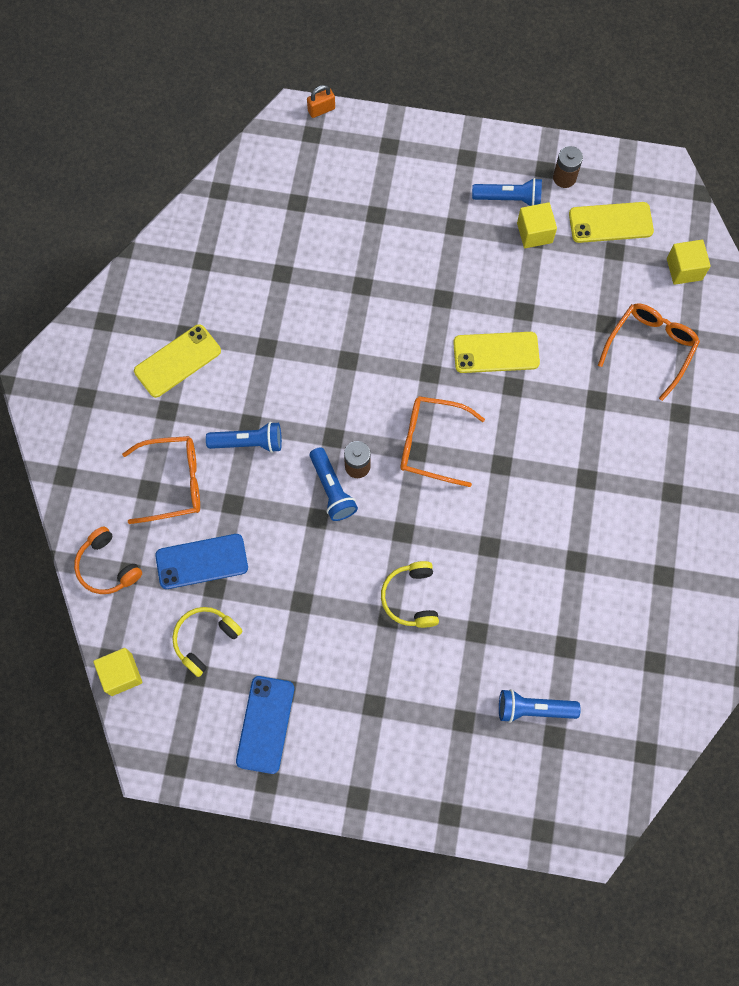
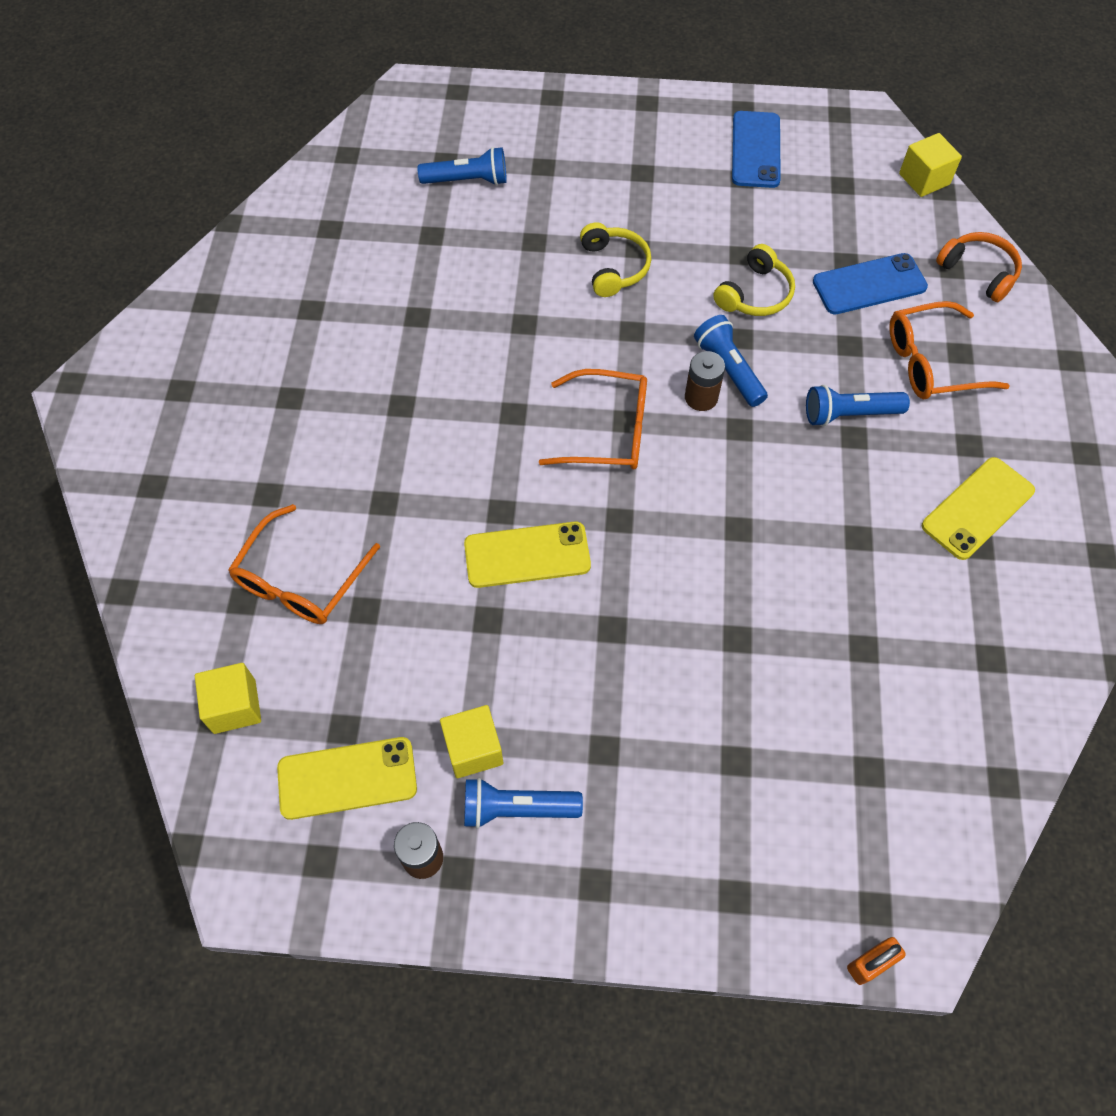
camera: 175 degrees right, 10 degrees down
yellow headphones [172,607,242,677] -> yellow headphones moved to [713,244,795,316]

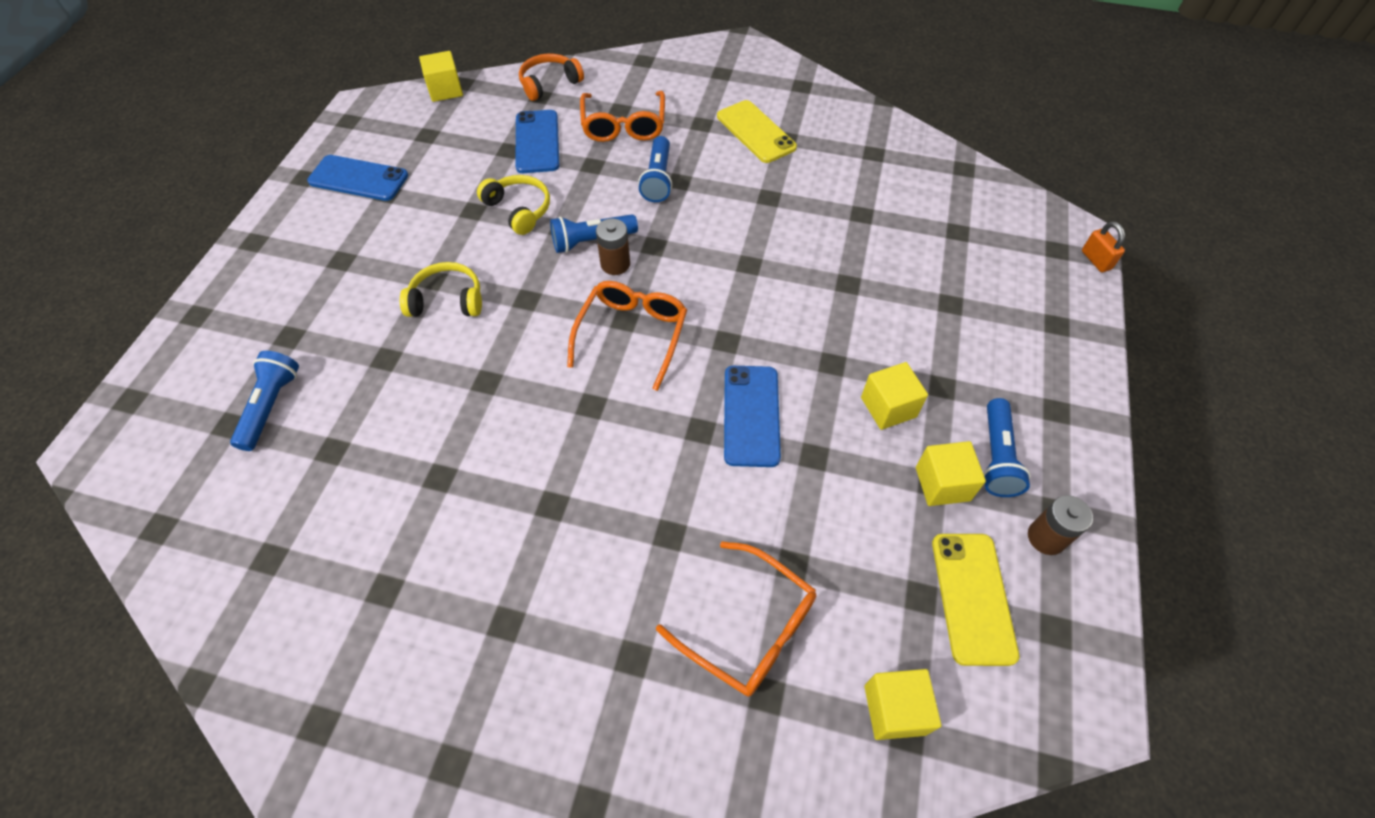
camera: 80 degrees left, 5 degrees down
yellow phone [464,521,591,588] -> blue phone [724,366,781,467]
none -> yellow cube [861,362,928,430]

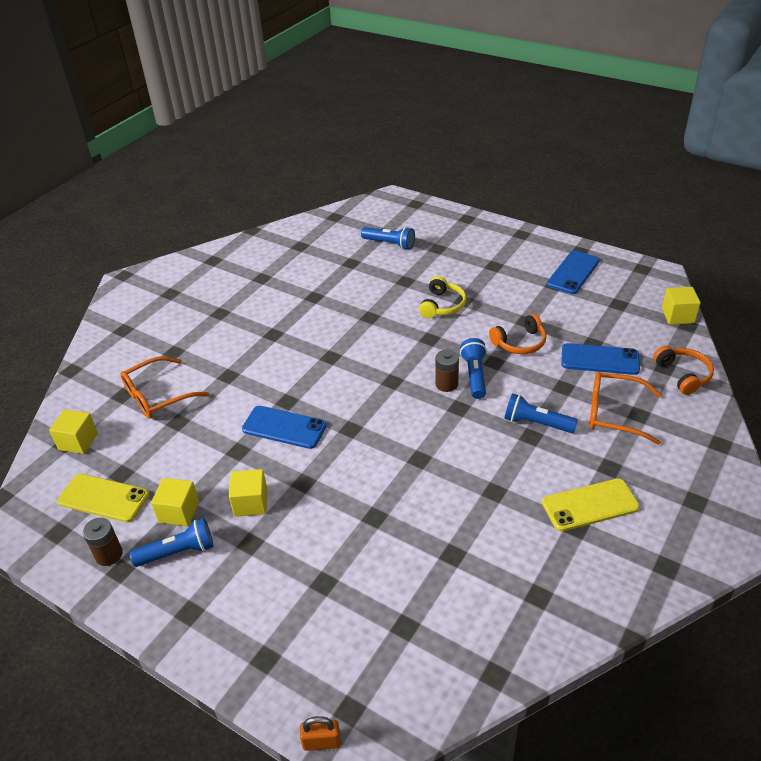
camera: 110 degrees right, 15 degrees down
yellow headphones [477,175,550,235] -> orange headphones [489,314,546,354]
orange glasses [567,281,687,391] -> none
blue flashlight [983,398,1031,497] -> blue flashlight turned 135 degrees clockwise [130,518,213,567]

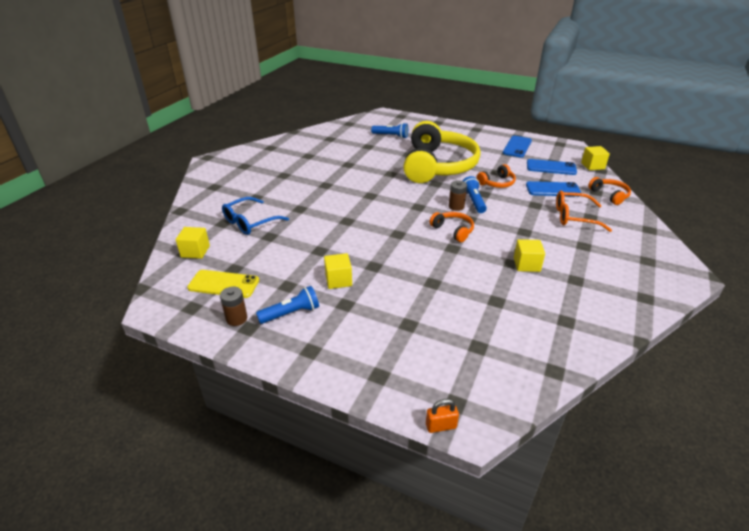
camera: 10 degrees left, 5 degrees down
orange glasses [120,356,209,419] -> blue glasses [222,197,289,235]
yellow cube [151,478,199,526] -> yellow cube moved to [514,239,545,272]
blue phone [242,406,327,449] -> blue phone moved to [527,159,577,175]
yellow headphones [419,276,466,318] -> yellow headphones [403,121,480,183], size x2.47
blue flashlight [505,393,578,433] -> none
yellow phone [542,478,640,531] -> none
none -> orange headphones [429,212,474,242]

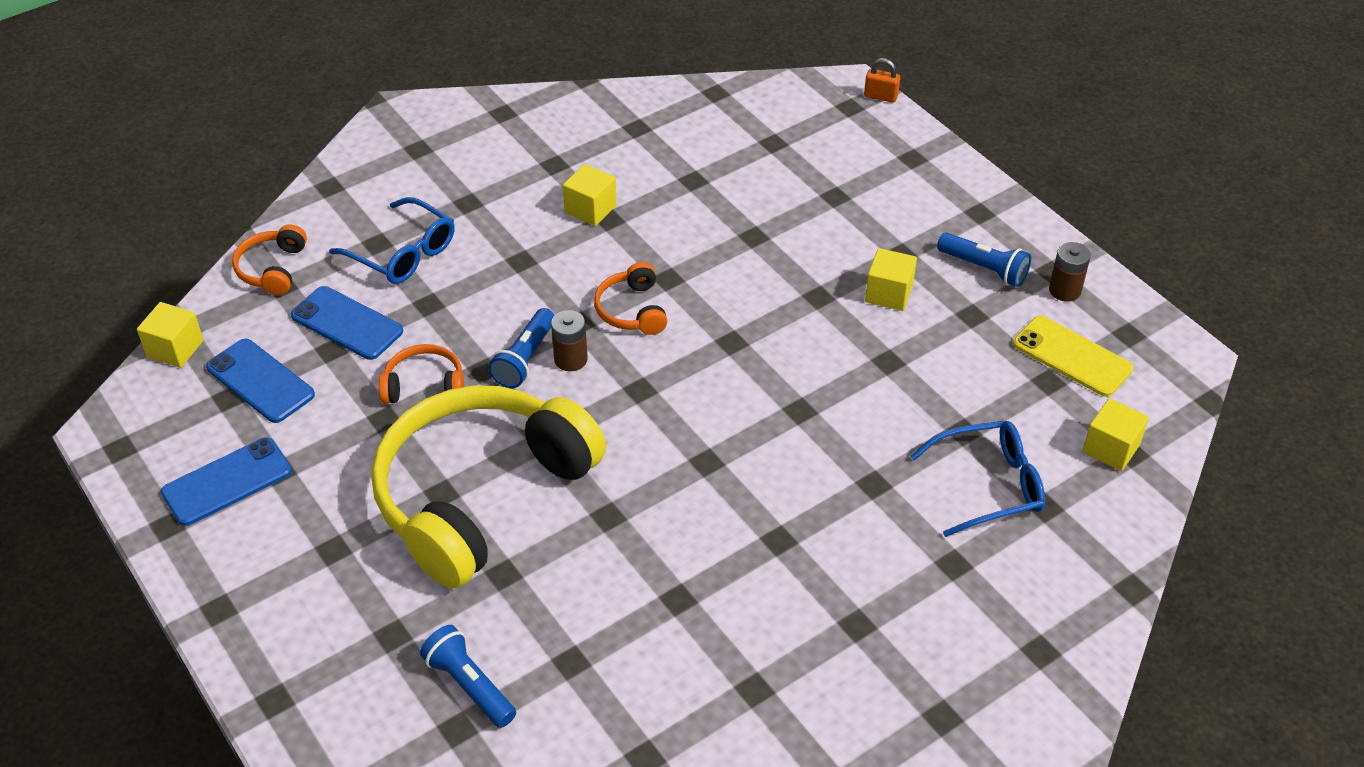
camera: 150 degrees left, 10 degrees up
blue flashlight [256,286,319,324] -> blue flashlight turned 150 degrees counterclockwise [937,233,1031,287]
orange glasses [556,191,612,232] -> blue glasses [329,197,455,284]

